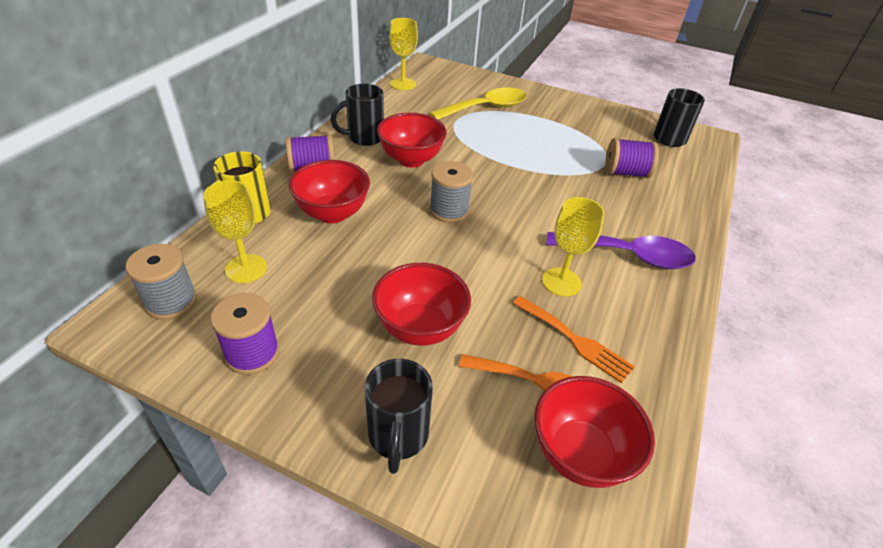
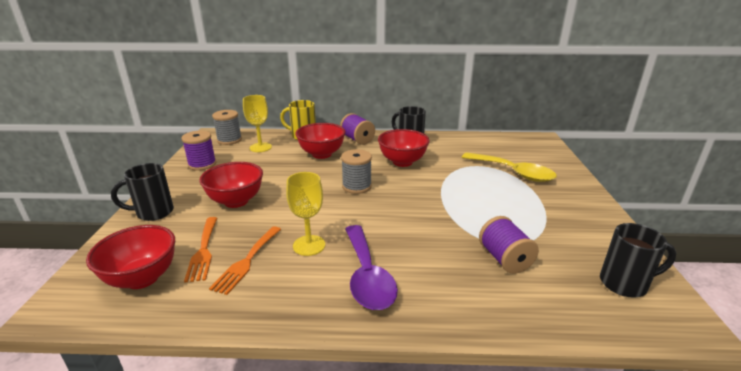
camera: 70 degrees right, 15 degrees down
yellow goblet [389,18,418,90] -> none

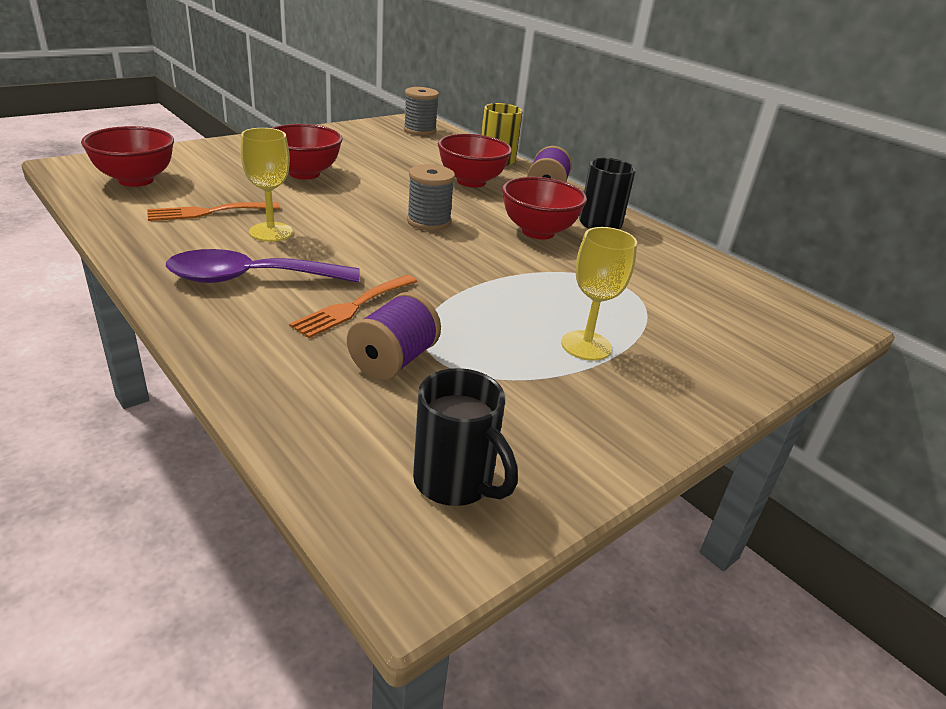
camera: 45 degrees right, 5 degrees up
black mug [111,163,174,221] -> none
purple spool [182,131,216,171] -> none
orange fork [184,217,217,283] -> orange fork moved to [289,275,417,338]
yellow goblet [243,95,272,152] -> yellow goblet moved to [561,227,637,361]
purple spoon [345,225,398,310] -> purple spoon turned 45 degrees clockwise [166,249,360,283]
yellow spoon [462,152,557,182] -> none

